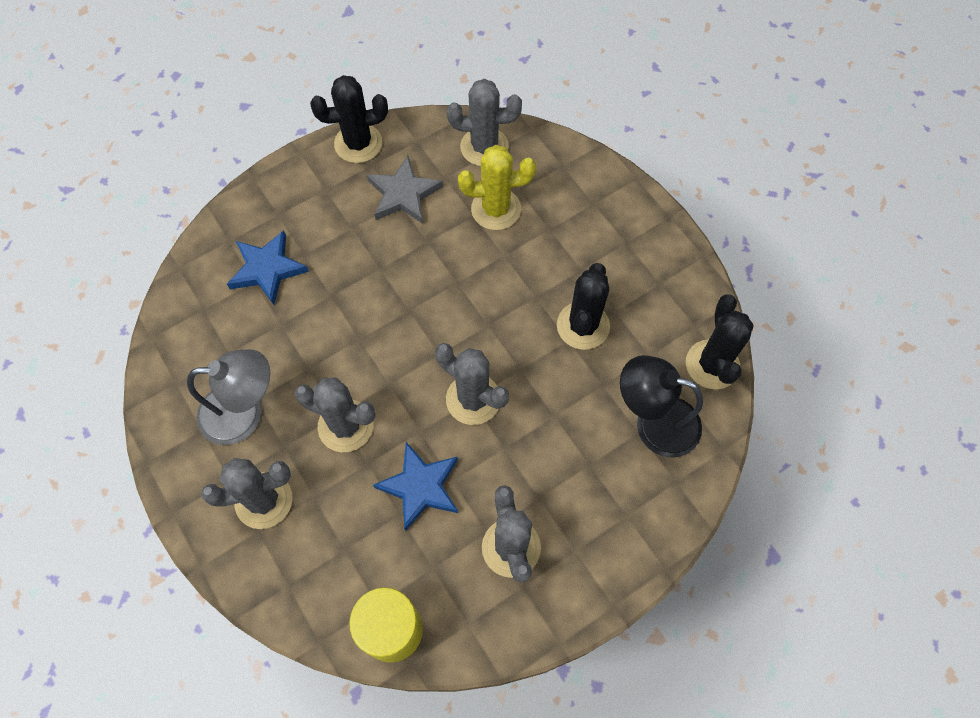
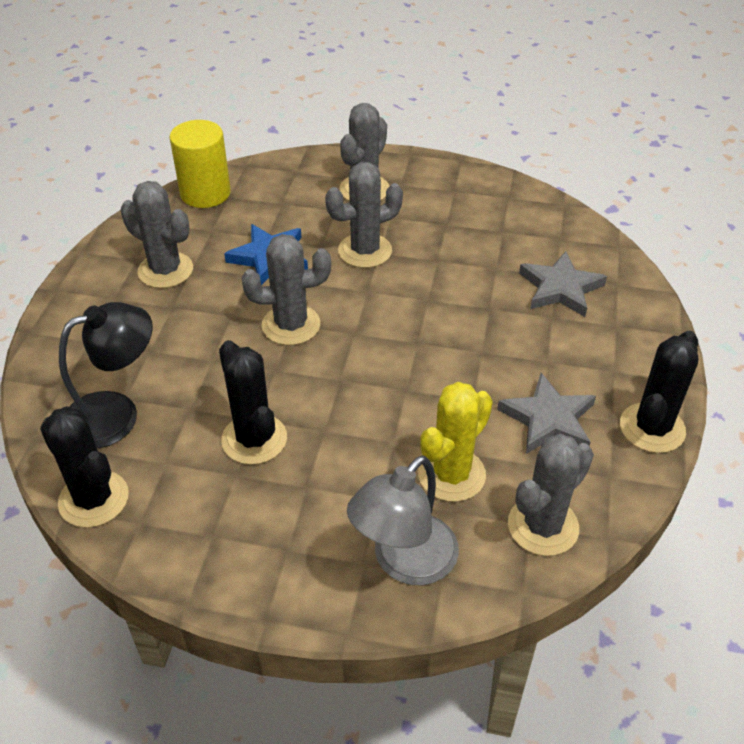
camera: 135 degrees right, 20 degrees down
grey lamp [187,349,270,445] -> grey lamp moved to [347,455,459,585]
blue star [227,230,309,305] -> grey star [519,251,607,317]

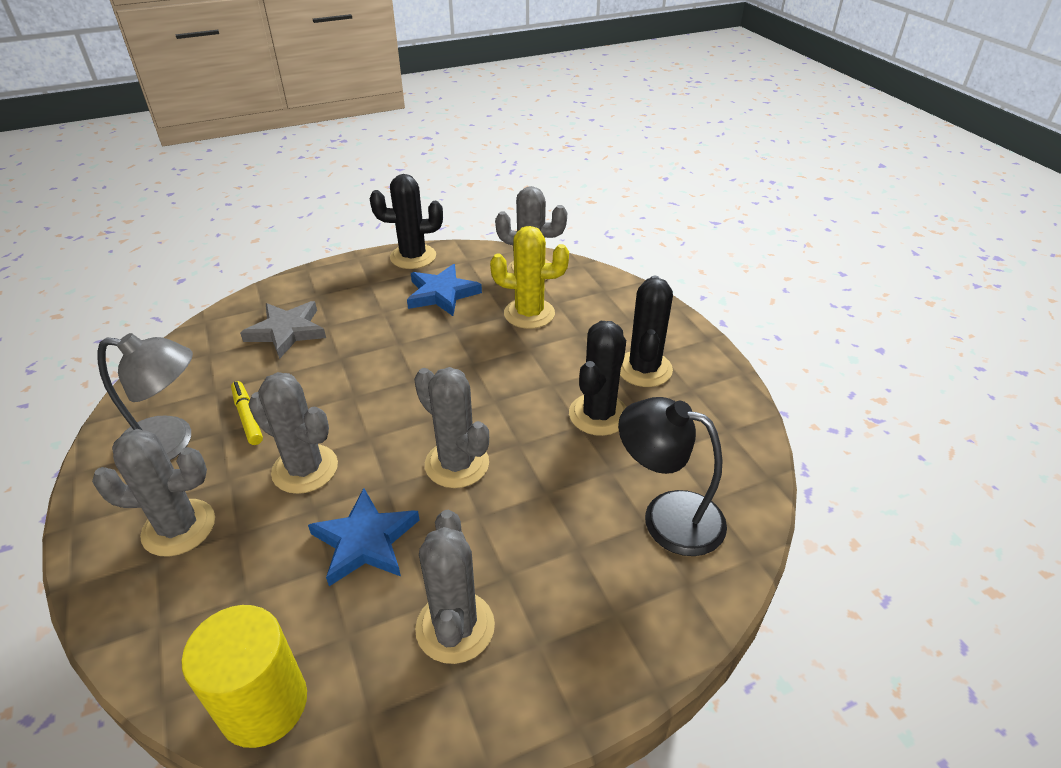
camera: 125 degrees left, 5 degrees down
black cactus [40,406,129,528] -> black cactus moved to [620,276,673,387]
grey lamp [347,455,459,585] -> grey lamp moved to [97,333,193,460]
grey star [497,373,596,454] -> blue star [407,264,482,316]
none -> yellow marker [231,381,263,445]

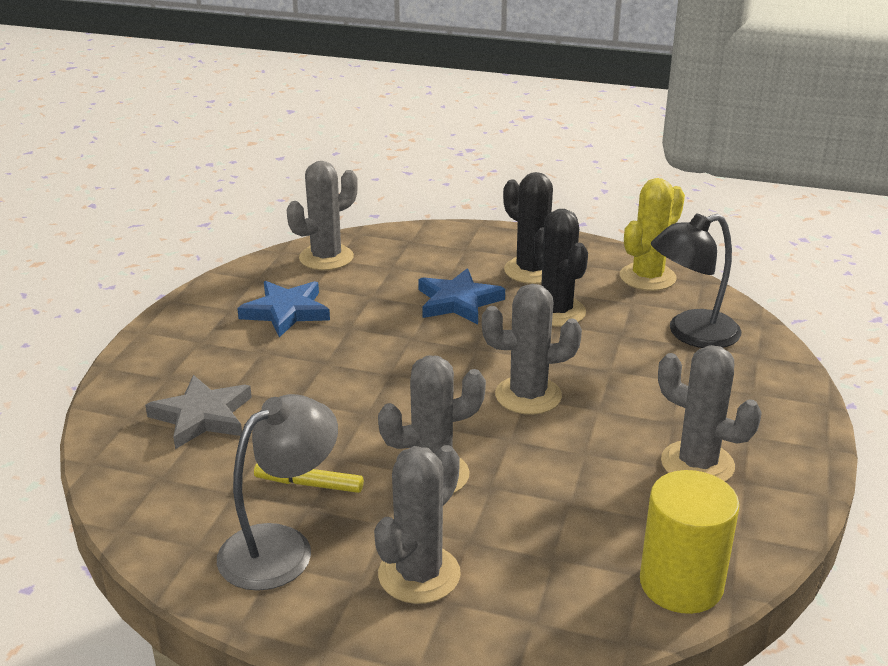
camera: 50 degrees left, 10 degrees down
blue star [308,488,420,586] -> blue star moved to [418,268,505,324]
black cactus [370,174,443,269] -> none
yellow cactus [490,226,569,329] -> yellow cactus moved to [620,178,685,291]

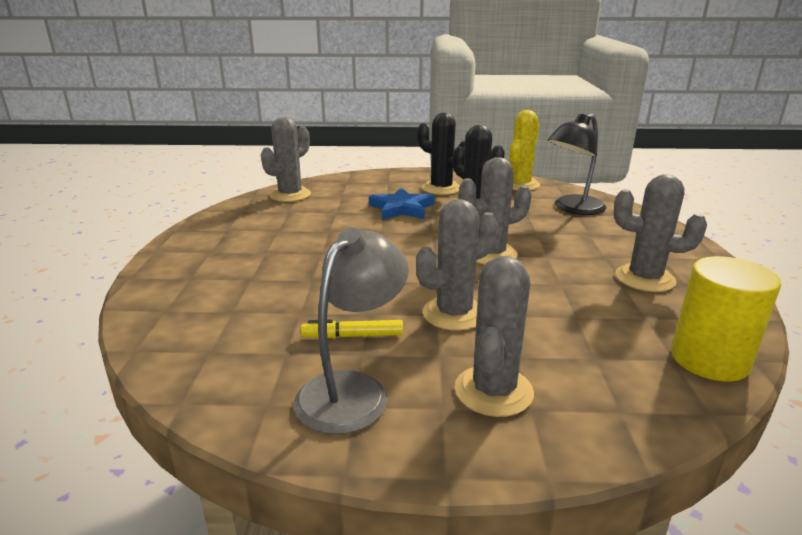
camera: 15 degrees left, 5 degrees down
grey star [145,375,252,449] -> none
blue star [237,281,330,338] -> none

